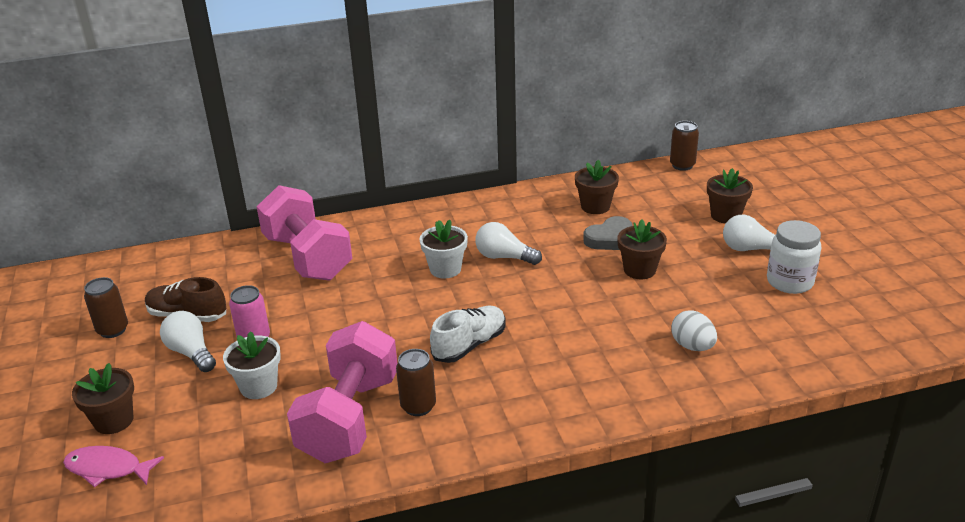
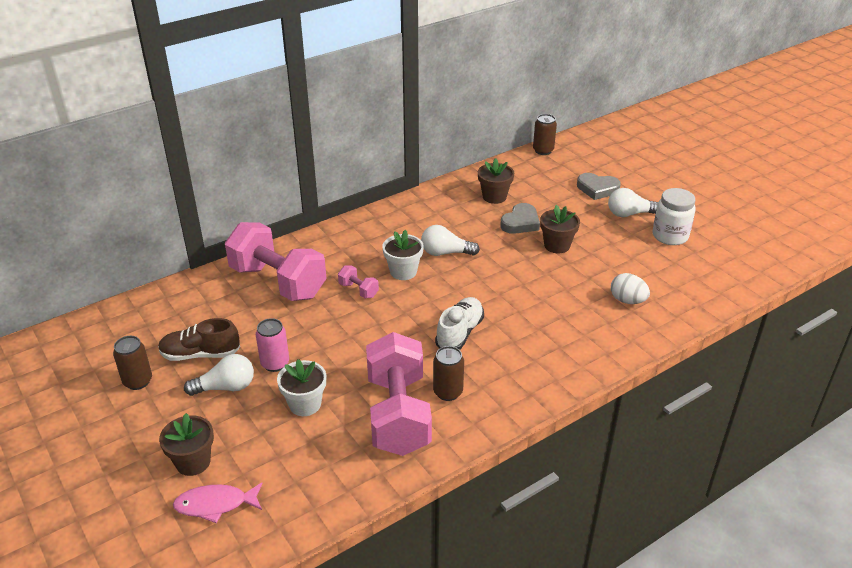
camera: 20 degrees left, 5 degrees up
white light bulb [160,311,216,372] -> white light bulb turned 135 degrees clockwise [184,354,254,396]
brown flower pot [707,168,753,223] -> grey heart [577,173,621,200]
none -> pink dumbbell [338,266,379,298]

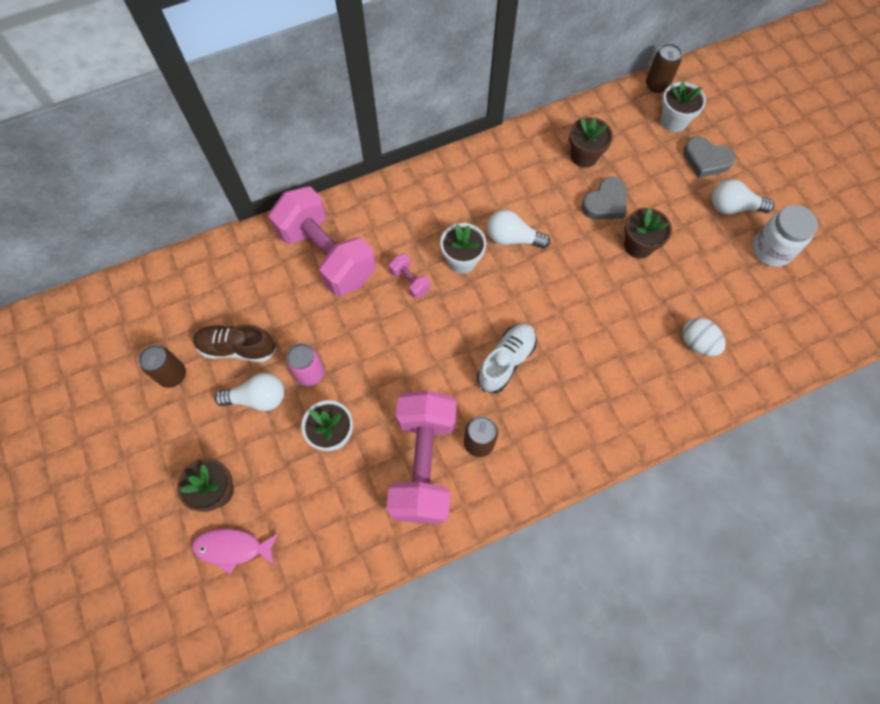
camera: 10 degrees right, 30 degrees up
none -> white flower pot [660,81,706,132]

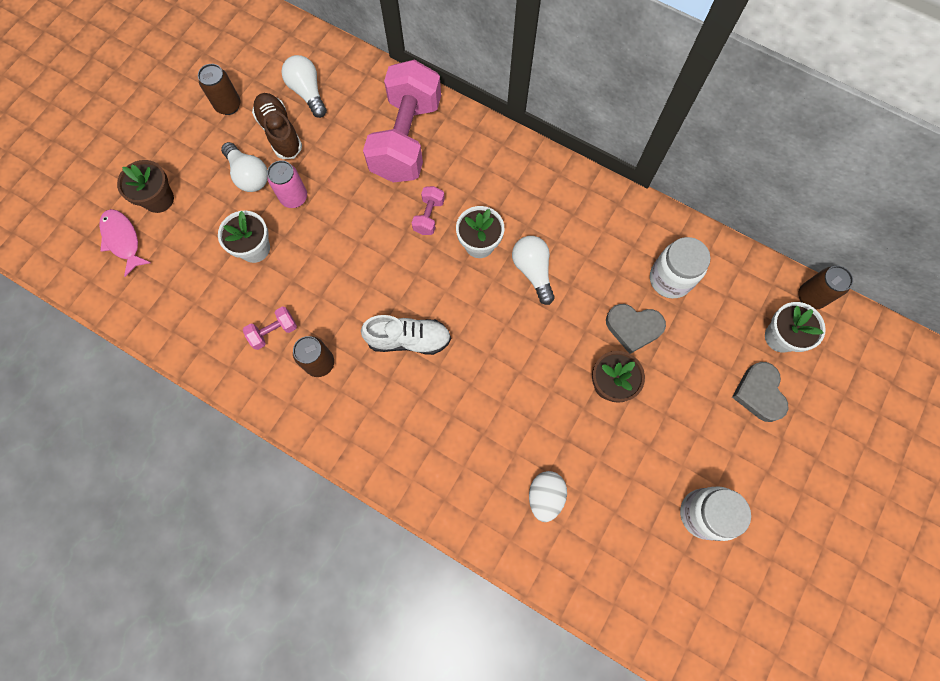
camera: 55 degrees right, 5 degrees up
pink dumbbell [386,390,457,524] -> pink dumbbell [243,306,297,350], size x0.41
brown flower pot [569,117,613,168] -> white jar [650,237,710,299]
white light bulb [712,179,774,214] -> white light bulb moved to [281,55,327,118]

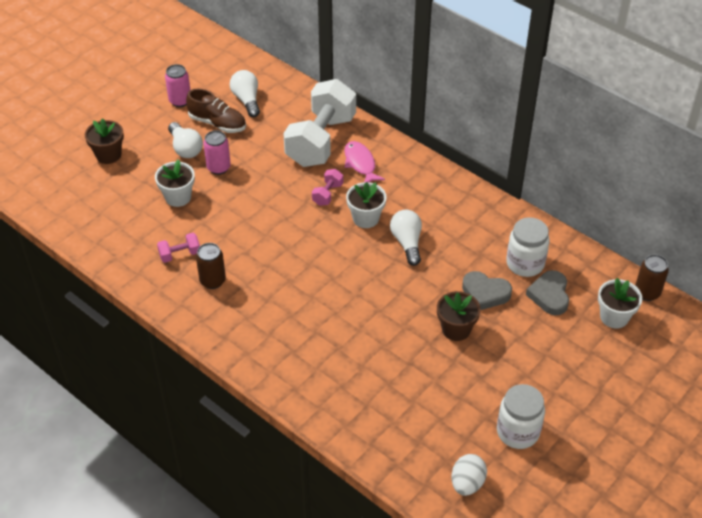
camera: 10 degrees right, 25 degrees down
pink fish [99,209,151,277] -> pink fish moved to [345,141,385,182]
brown can [198,64,240,115] -> pink can [165,64,190,107]
brown shoe [252,93,302,159] -> brown shoe turned 135 degrees clockwise [186,89,246,133]
white shoe [361,315,451,355] -> none
pink dumbbell [363,60,441,182] -> white dumbbell [283,79,356,167]
white egg [529,471,567,522] -> white egg moved to [451,454,487,496]
grey heart [732,362,788,422] -> grey heart moved to [526,270,569,316]

